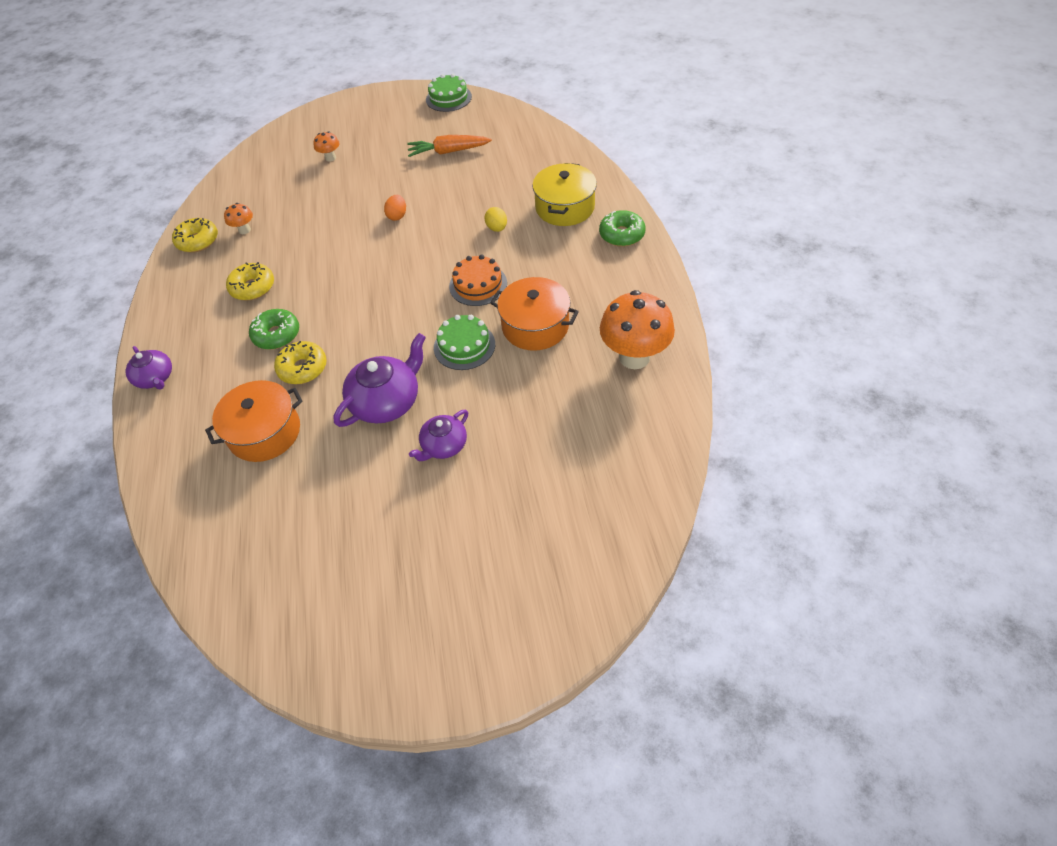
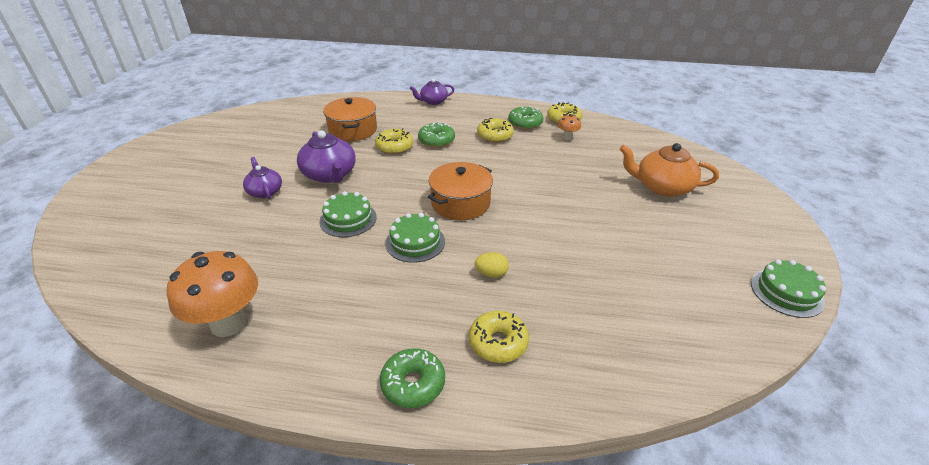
camera: 105 degrees right, 15 degrees down
orange mushroom [313,131,339,162] -> orange teapot [619,143,719,197]
orange egg [384,195,406,221] -> none
orange carrot [407,135,492,157] -> none
orange cake [449,255,507,306] -> green cake [386,213,445,263]
orange pot [490,277,579,351] -> orange pot moved to [428,162,493,220]
yellow pot [532,163,597,226] -> yellow donut [469,311,529,363]
none -> green donut [508,106,544,130]

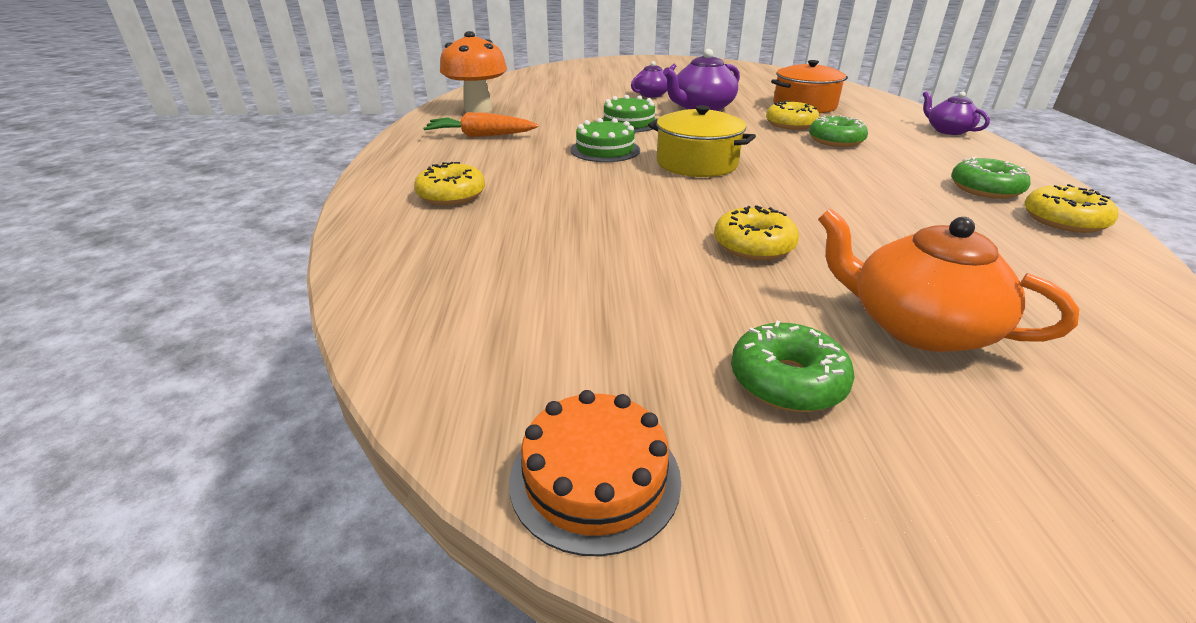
camera: 80 degrees right, 5 degrees down
green donut [380,348,445,408] -> green donut moved to [731,321,855,412]
orange pot [428,162,493,220] -> yellow pot [648,105,756,177]
yellow egg [475,252,509,278] -> none
yellow donut [477,118,514,143] -> yellow donut moved to [714,205,799,260]
orange mushroom [558,114,581,140] -> none
orange teapot [619,143,719,197] -> orange teapot turned 60 degrees counterclockwise [818,209,1079,352]
green cake [751,259,826,318] -> orange cake [509,390,681,557]
none -> orange carrot [423,112,538,137]

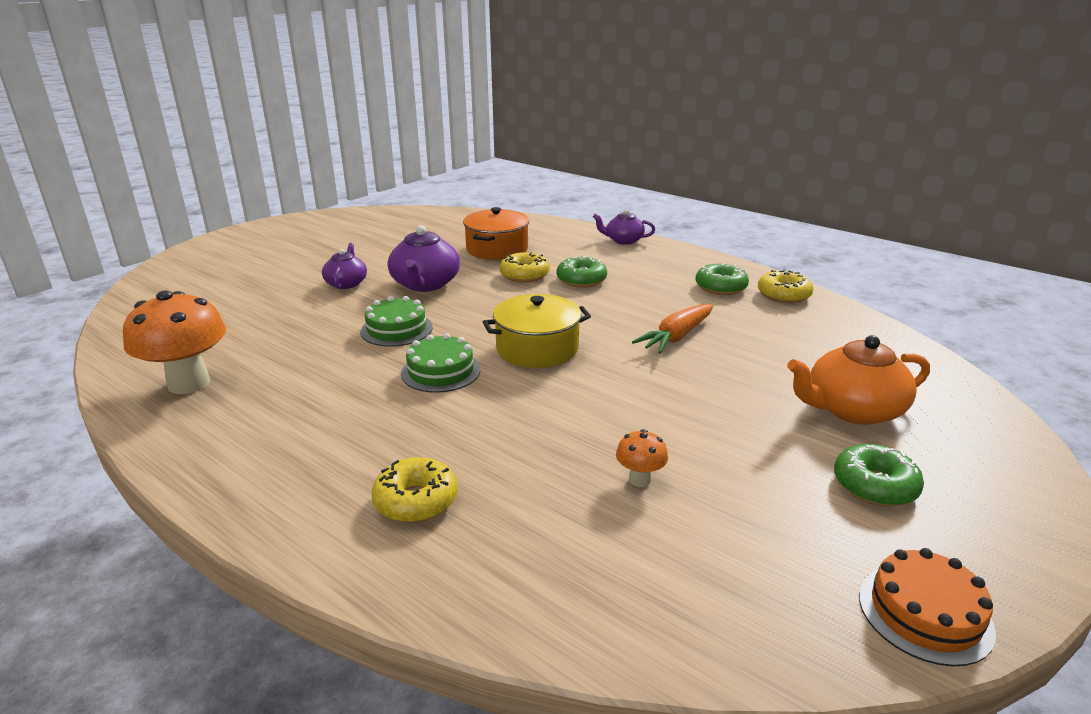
camera: 50 degrees left, 5 degrees down
orange carrot [423,112,538,137] -> orange carrot moved to [632,304,713,354]
yellow donut [714,205,799,260] -> none
none -> orange mushroom [616,429,668,487]

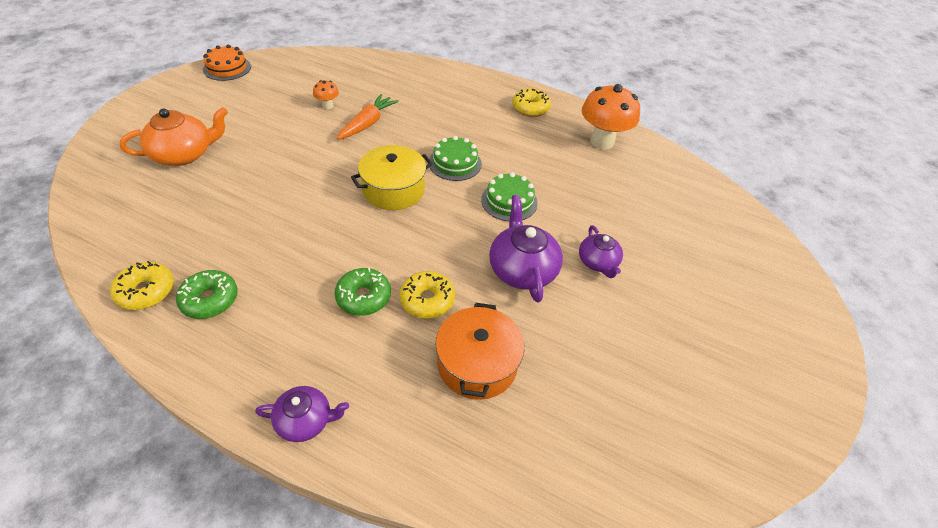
camera: 165 degrees right, 20 degrees up
yellow donut [372,457,458,523] -> yellow donut moved to [512,88,551,117]
orange carrot [632,304,713,354] -> orange carrot moved to [337,94,399,140]
green donut [834,444,924,507] -> none

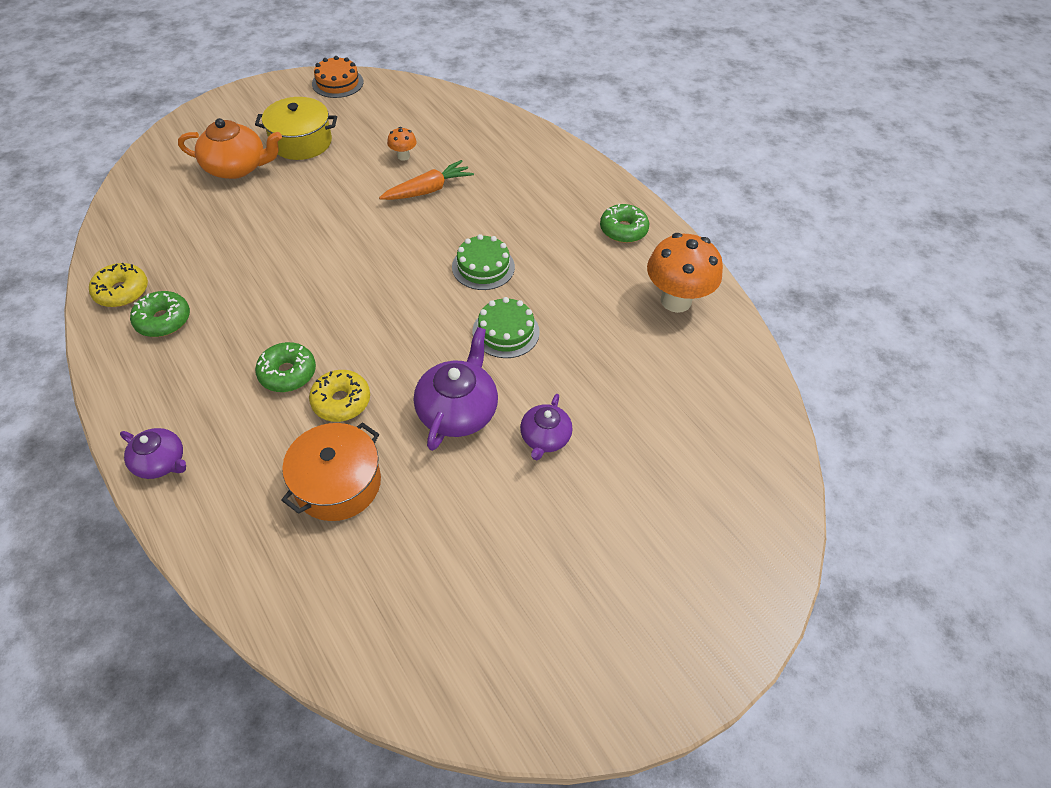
camera: 30 degrees right, 5 degrees up
yellow pot [351,145,433,210] -> yellow pot moved to [255,97,337,160]
yellow donut [512,88,551,117] -> green donut [600,204,649,243]

